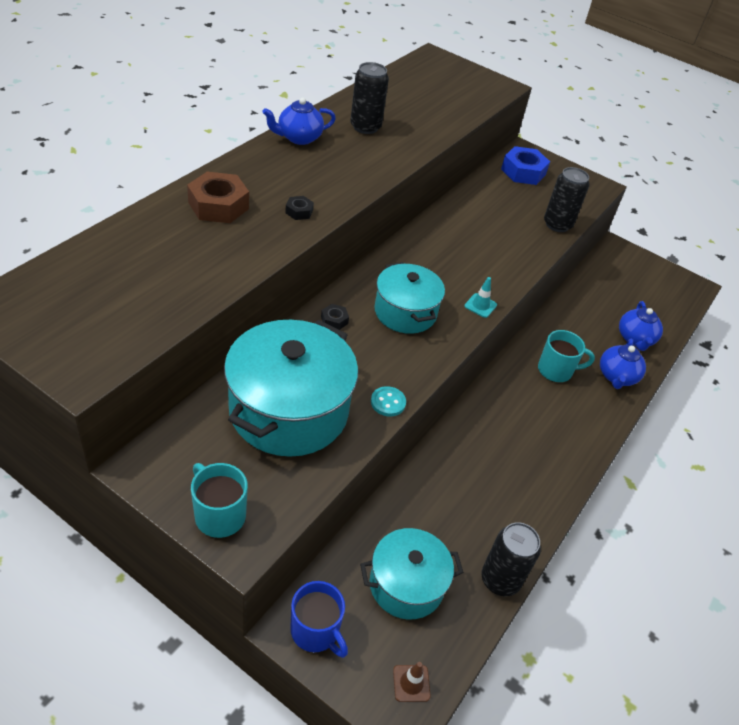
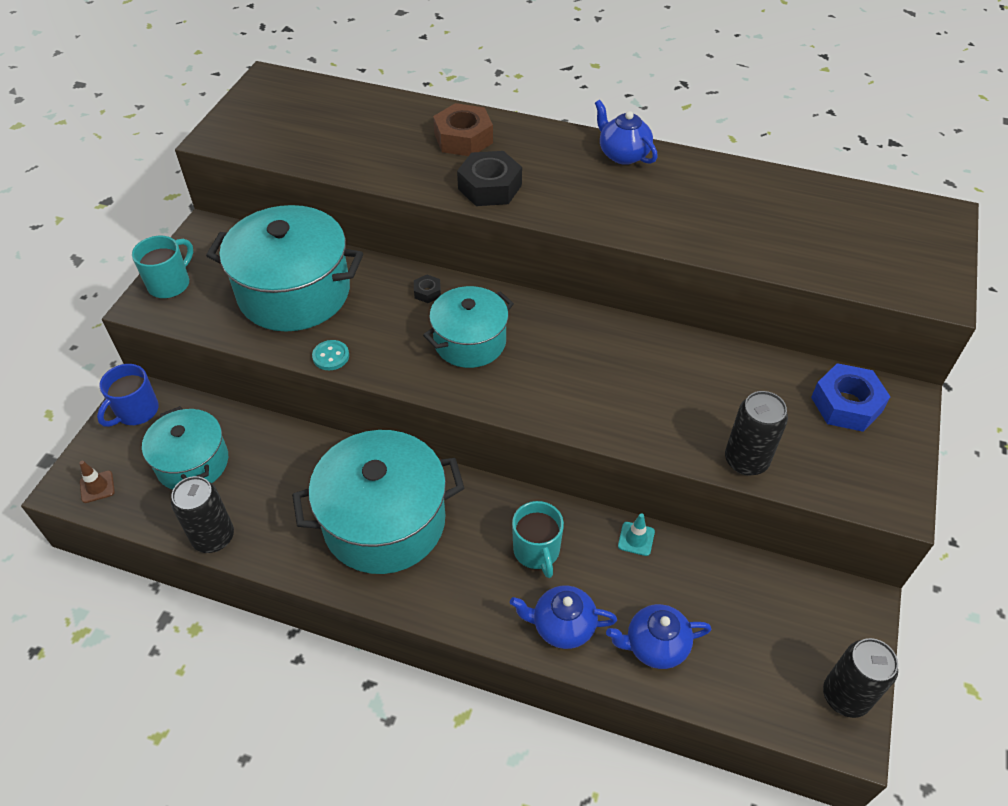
camera: 80 degrees right, 5 degrees up
black nut [285,196,314,220] -> black nut [457,151,522,206], size x2.09
black can [350,62,389,134] -> black can moved to [823,638,898,718]
turquoise traffic cone [464,277,497,318] -> turquoise traffic cone moved to [618,513,655,556]
none -> turquoise pot [292,430,464,574]

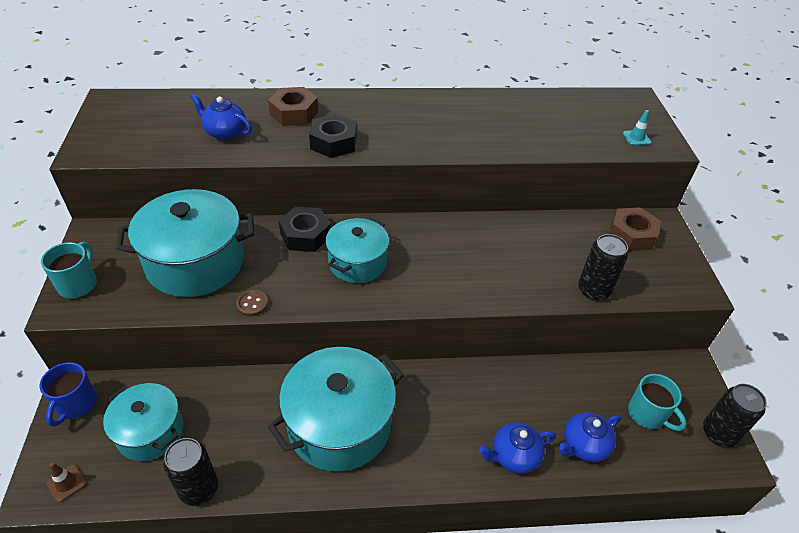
camera: 25 degrees left, 5 degrees down
turquoise button [312,340,349,370] -> brown button [236,290,268,316]
black nut [414,275,441,303] -> black nut [279,206,330,252], size x2.09
turquoise mug [512,501,564,578] -> turquoise mug moved to [628,374,686,431]
blue teapot [595,100,658,165] -> blue teapot moved to [190,93,252,140]
turquoise traffic cone [618,513,655,556] -> turquoise traffic cone moved to [623,110,652,145]
blue nut [811,363,890,432] -> brown nut [609,207,661,251]

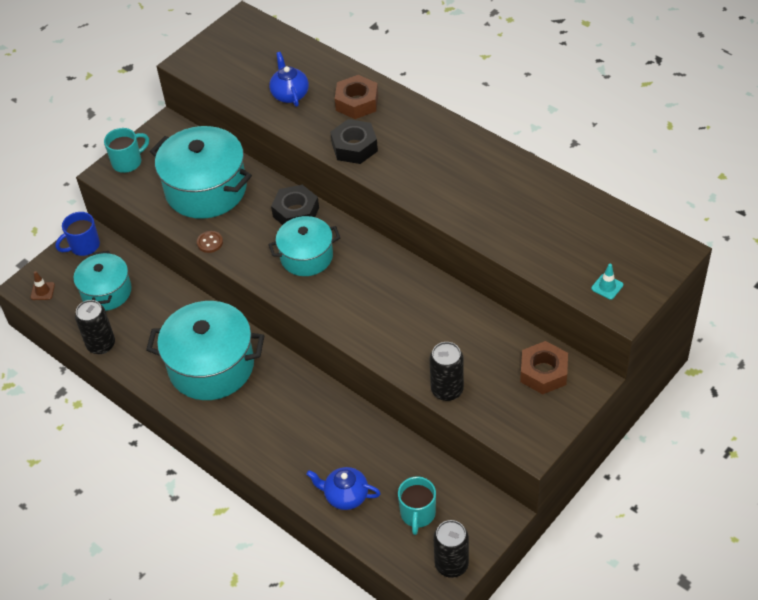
camera: 50 degrees right, 5 degrees up
blue teapot [479,422,556,474] -> none

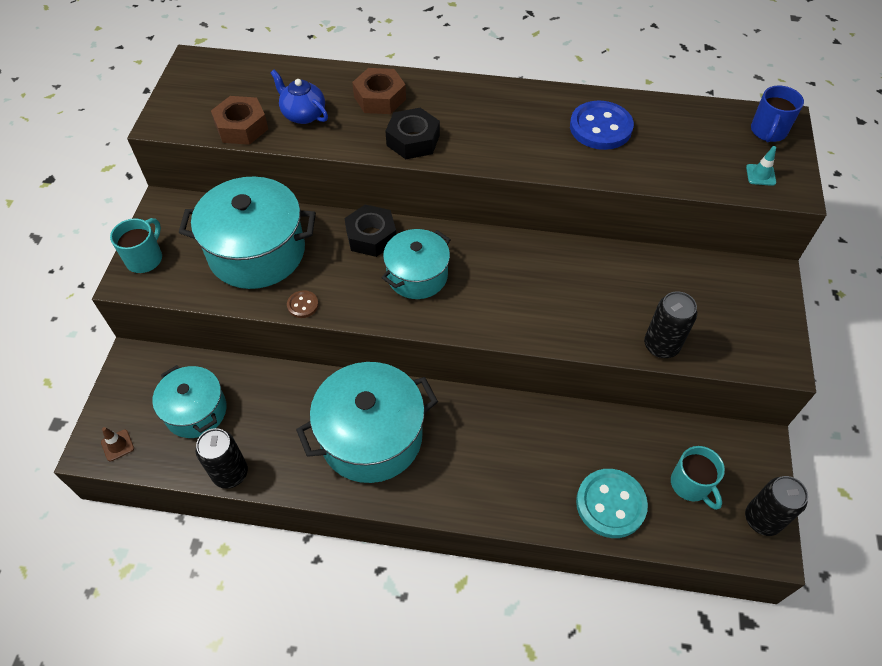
camera: 35 degrees left, 5 degrees up
blue mug [55,212,100,256] -> blue mug moved to [751,85,804,142]
blue teapot [306,467,381,510] -> turquoise button [576,469,648,538]
brown nut [520,341,568,394] -> brown nut moved to [211,96,268,145]
none -> blue button [570,101,634,150]

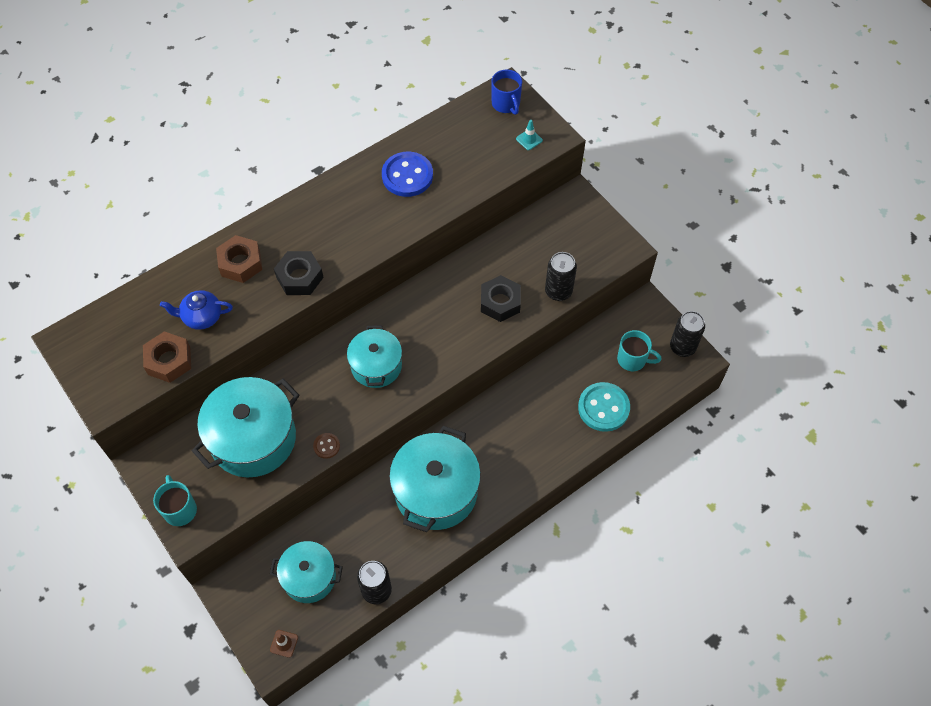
camera: 45 degrees left, 5 degrees up
black nut [344,204,396,257] -> black nut moved to [481,275,521,322]

